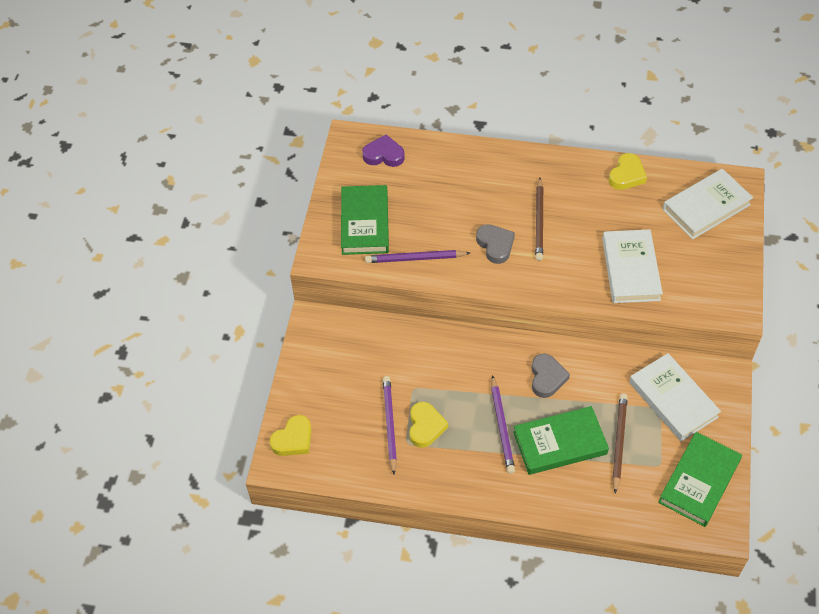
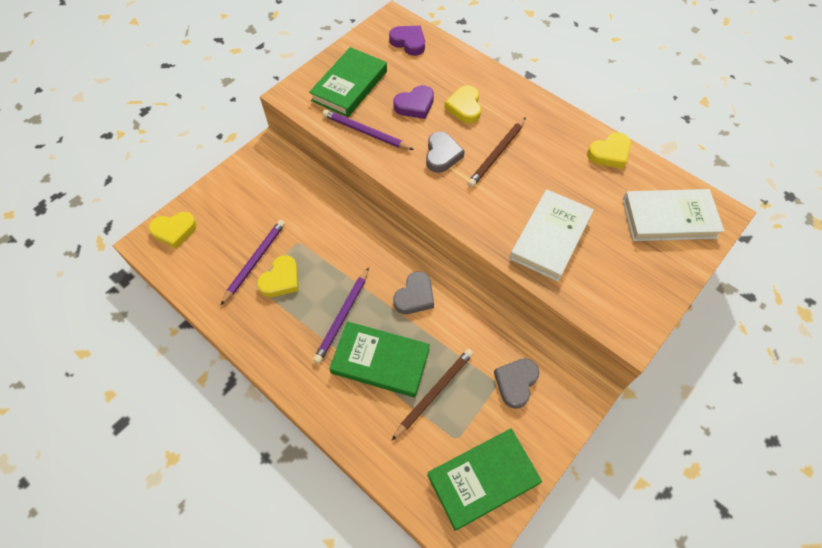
camera: 30 degrees right, 5 degrees up
white book [629,353,721,442] -> grey heart [494,358,540,409]
none -> purple heart [393,85,434,119]
none -> yellow heart [445,85,481,124]

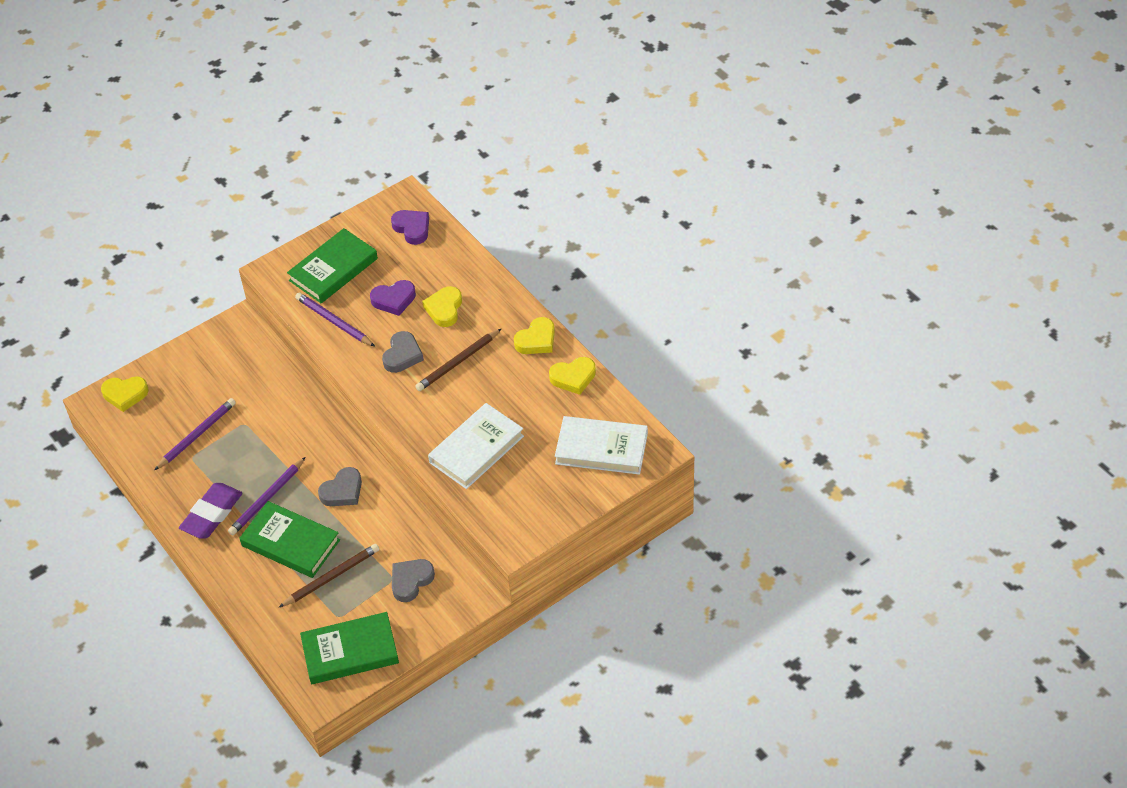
camera: 15 degrees right, 10 degrees down
yellow heart [257,255,299,297] -> yellow heart moved to [514,317,555,354]
none -> purple eraser [179,483,243,539]

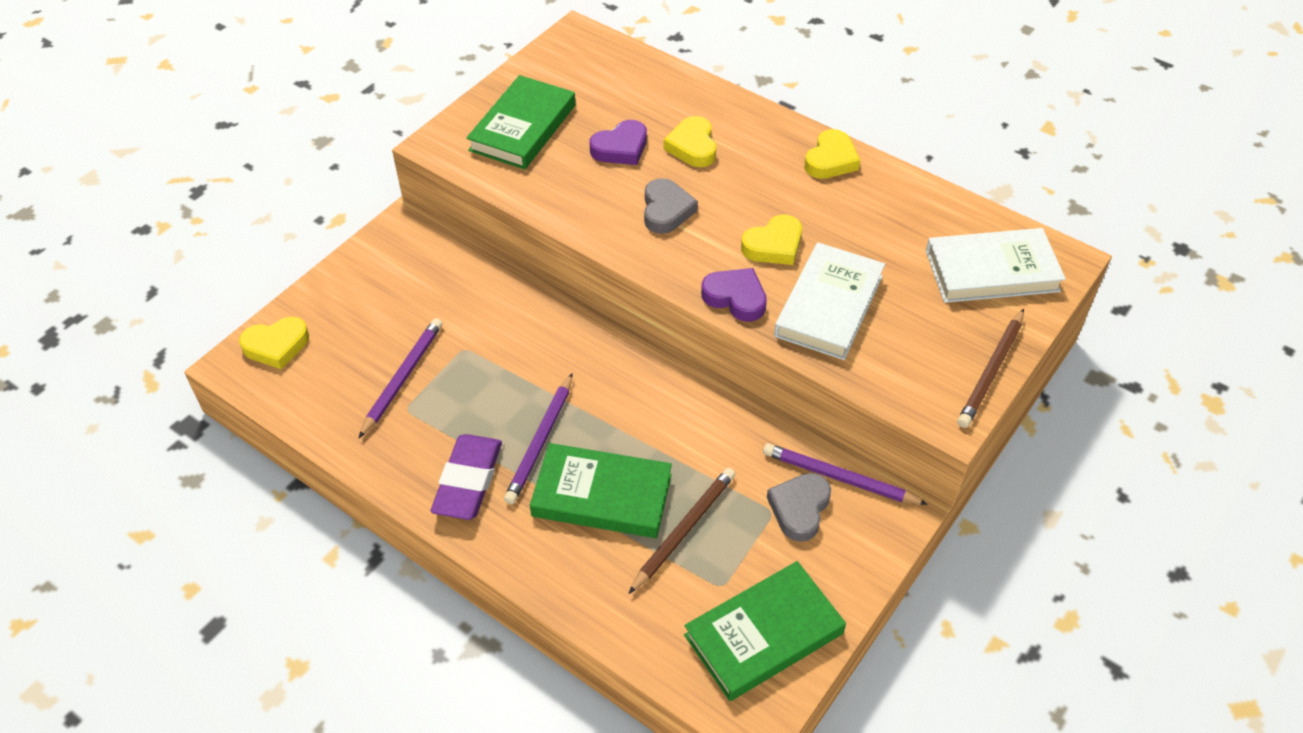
camera: 20 degrees left, 0 degrees up
purple pencil [295,292,375,346] -> purple pencil moved to [763,443,928,505]
grey heart [318,467,362,506] -> none
purple heart [391,210,429,245] -> purple heart moved to [701,268,767,322]
brown pencil [415,328,502,391] -> brown pencil moved to [957,309,1024,428]
yellow heart [549,357,596,395] -> yellow heart moved to [741,215,802,265]

